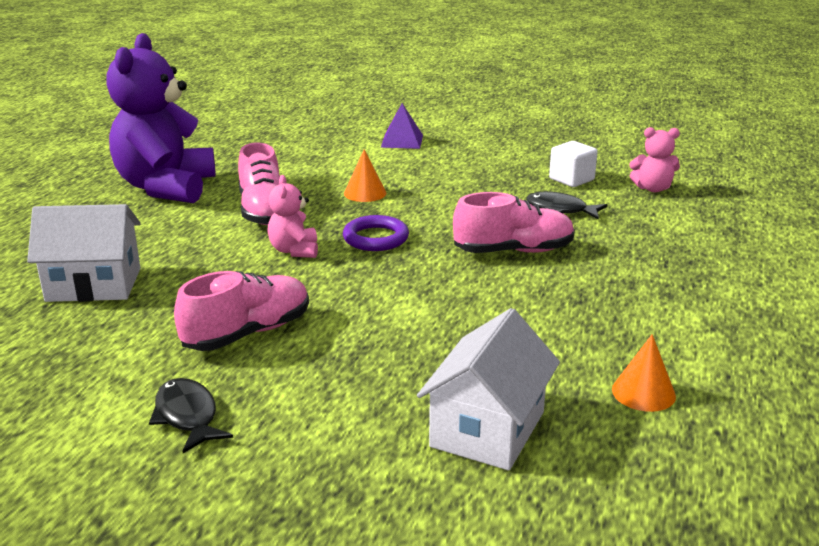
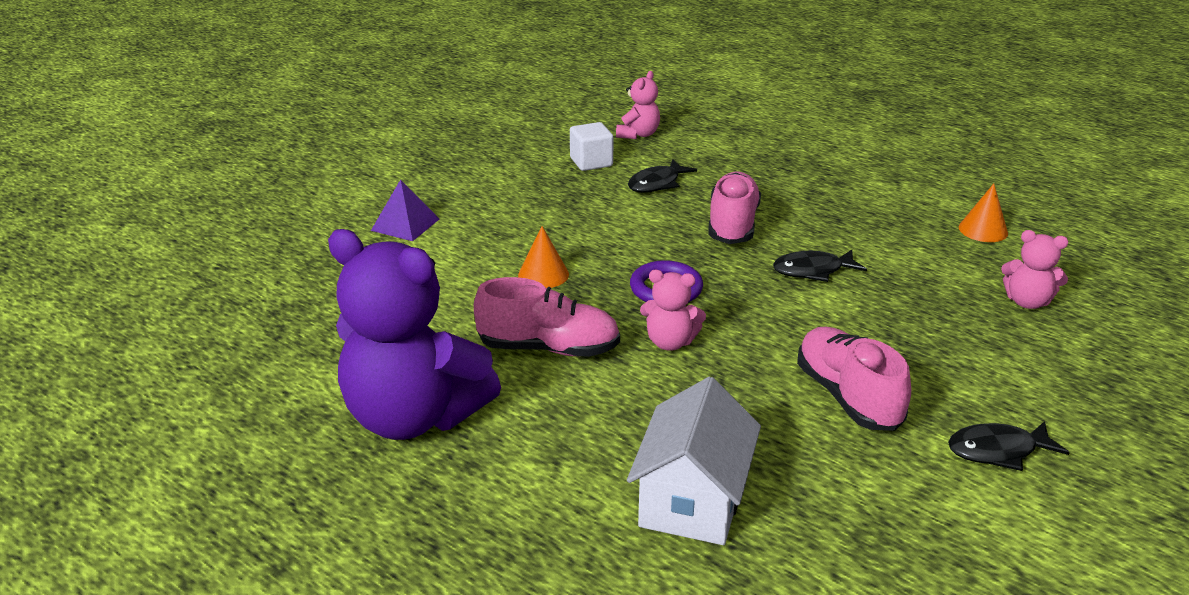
camera: 70 degrees left, 5 degrees up
white house [417,308,560,471] -> pink teddy bear [1001,230,1068,309]
none -> black fish [773,250,867,282]

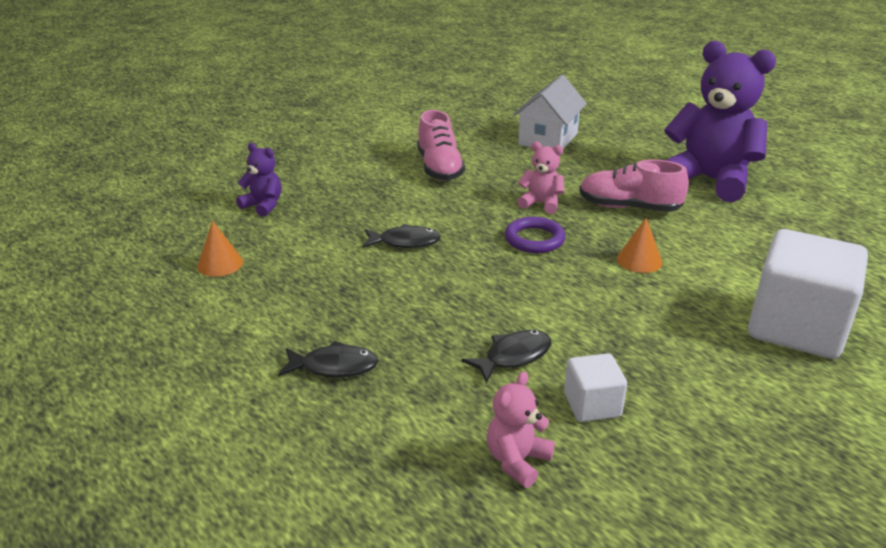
camera: 170 degrees left, 0 degrees up
purple pyramid [371,179,439,241] -> white cube [748,229,868,359]
pink shoe [708,172,761,244] -> none
black fish [948,421,1070,471] -> black fish moved to [278,341,378,377]
pink teddy bear [1001,230,1068,309] -> purple teddy bear [236,143,282,217]

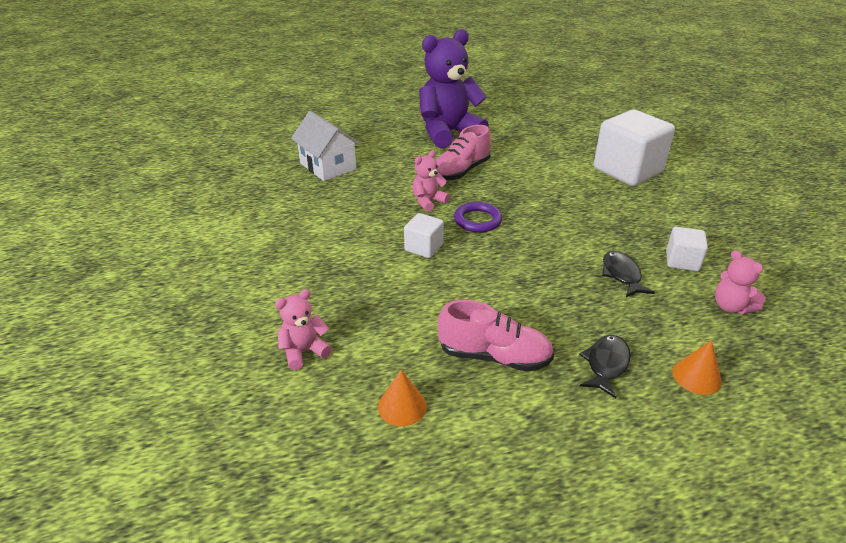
camera: 65 degrees left, 5 degrees up
purple teddy bear [236,143,282,217] -> pink teddy bear [275,289,332,370]
black fish [362,224,441,248] -> none
pink shoe [417,110,465,181] -> pink shoe moved to [438,300,554,372]
orange cone [617,218,662,273] -> orange cone moved to [673,340,722,395]
none -> white cube [404,213,444,258]

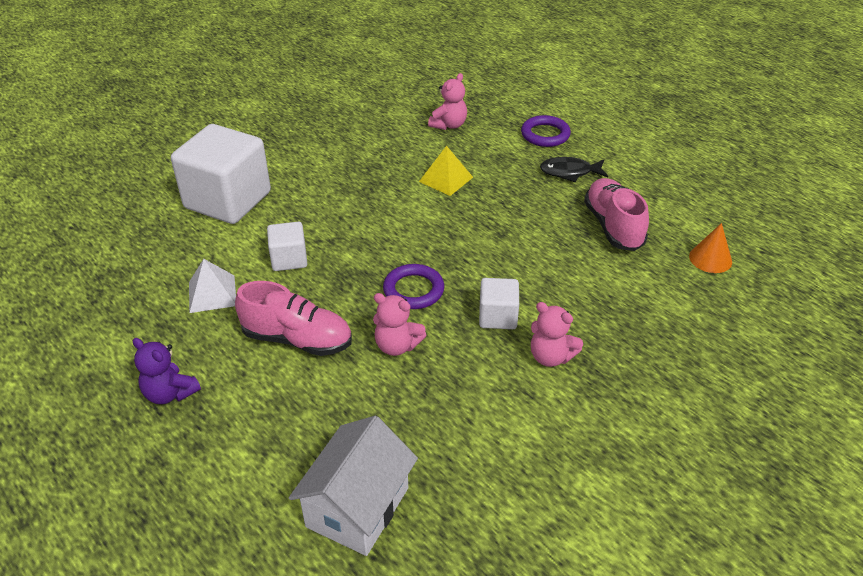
camera: 115 degrees left, 5 degrees up
pink teddy bear [275,289,332,370] -> pink teddy bear moved to [531,302,583,367]
purple teddy bear [419,29,489,149] -> purple teddy bear [133,338,201,404], size x0.45
black fish [602,251,655,297] -> yellow pyramid [419,146,473,196]
white cube [666,227,708,271] -> white cube moved to [267,222,308,271]
orange cone [673,340,722,395] -> purple ring [521,115,571,147]
none -> white pyramid [189,259,236,313]

